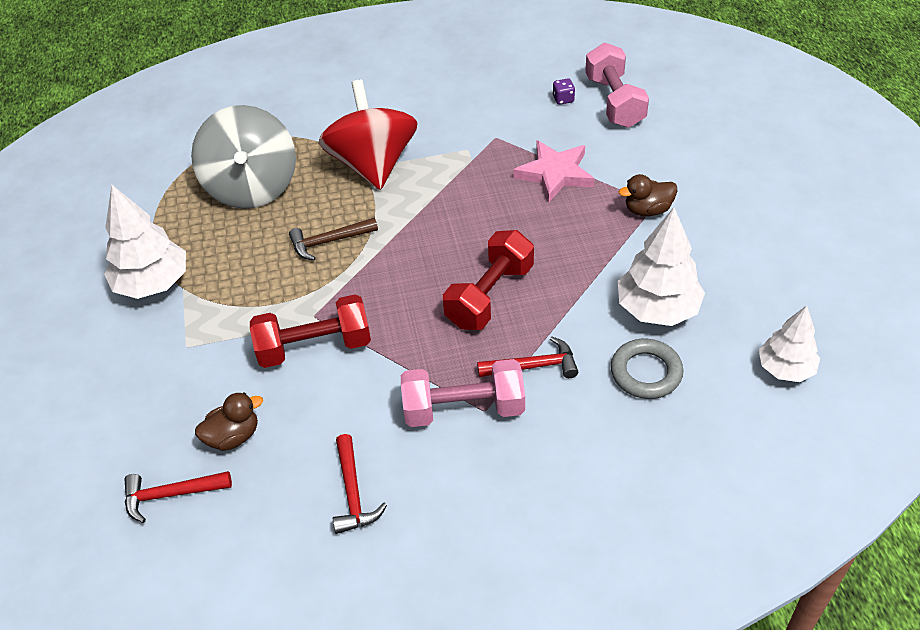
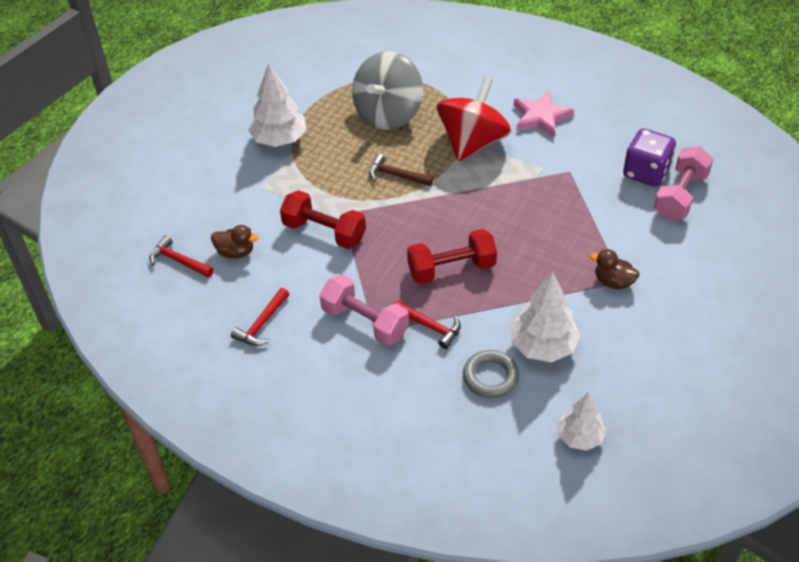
camera: 40 degrees right, 0 degrees up
pink star [513,140,595,202] -> pink star moved to [514,91,574,138]
purple dice [553,79,575,105] -> purple dice [623,128,676,187], size x2.47

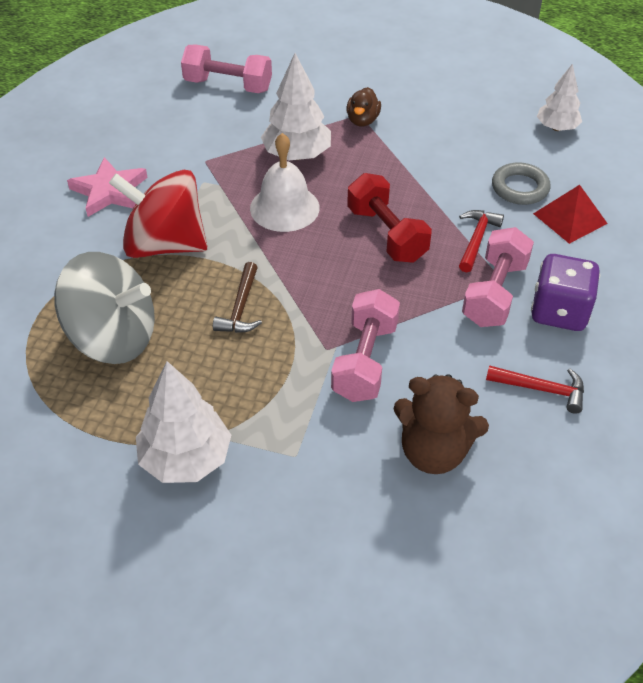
camera: 105 degrees left, 0 degrees up
red hammer [149,235,214,278] -> none
brown duck [211,225,259,258] -> brown teddy bear [394,374,489,474]
red dumbbell [280,190,366,249] -> pink dumbbell [331,289,400,402]
white tree [511,272,581,362] -> white tree moved to [261,53,331,160]
purple dice [623,128,676,187] -> purple dice moved to [531,254,600,331]
none -> white bell [250,133,320,232]
none -> red pyramid [533,185,608,244]

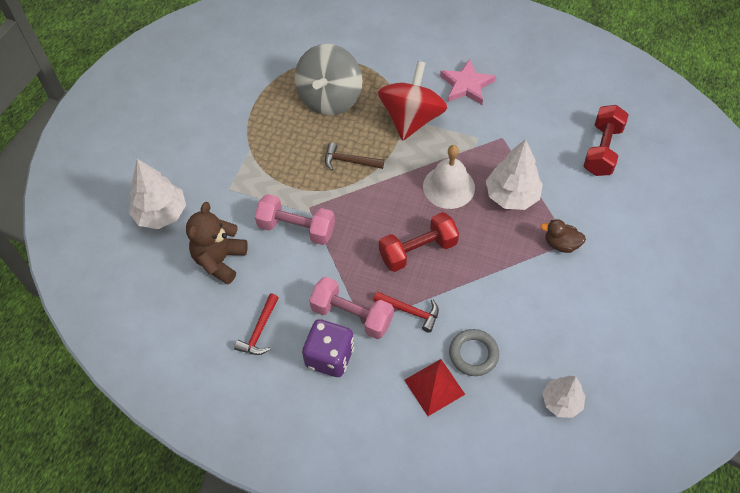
camera: 95 degrees right, 10 degrees up
white tree [136,361,231,483] -> white tree moved to [129,159,186,229]
pink dumbbell [181,45,272,93] -> red dumbbell [583,105,629,176]

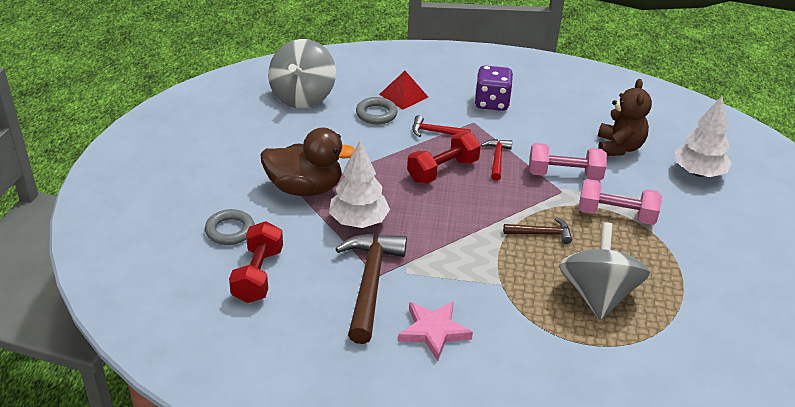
camera: 165 degrees right, 20 degrees down
red hammer [234,294,279,355] -> red hammer moved to [481,139,512,181]
pink dumbbell [309,277,394,339] -> pink dumbbell moved to [579,179,662,225]
red spinning top [377,61,448,140] -> none
white bell [423,145,475,209] -> none
brown duck [541,219,586,253] -> brown duck [260,128,355,196], size x2.07
white tree [542,376,585,418] -> grey spinning top [268,39,336,108]
none -> grey ring [205,209,255,245]
none -> brown hammer [335,234,407,344]

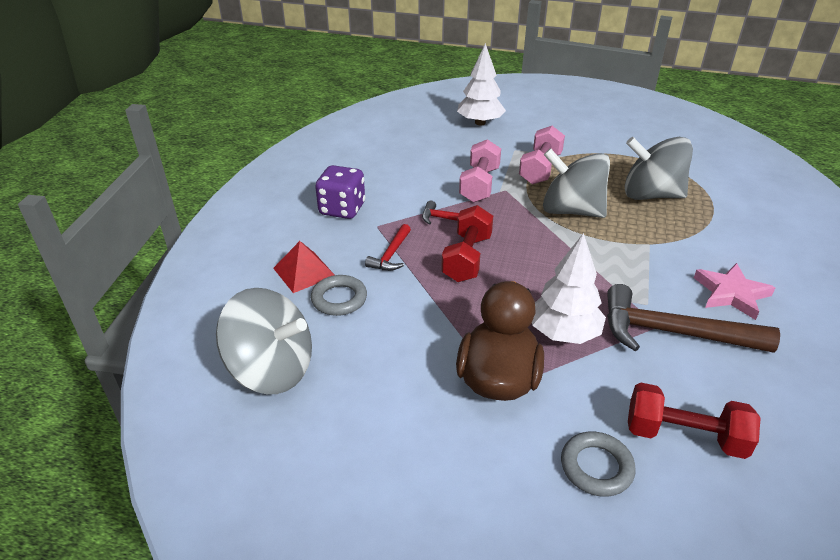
camera: 80 degrees left, 0 degrees up
red dumbbell [407,132,481,184] -> red dumbbell turned 45 degrees clockwise [441,205,493,282]
brown hammer [503,217,572,244] -> grey spinning top [543,148,610,218]
brown teddy bear [598,79,652,156] -> none

